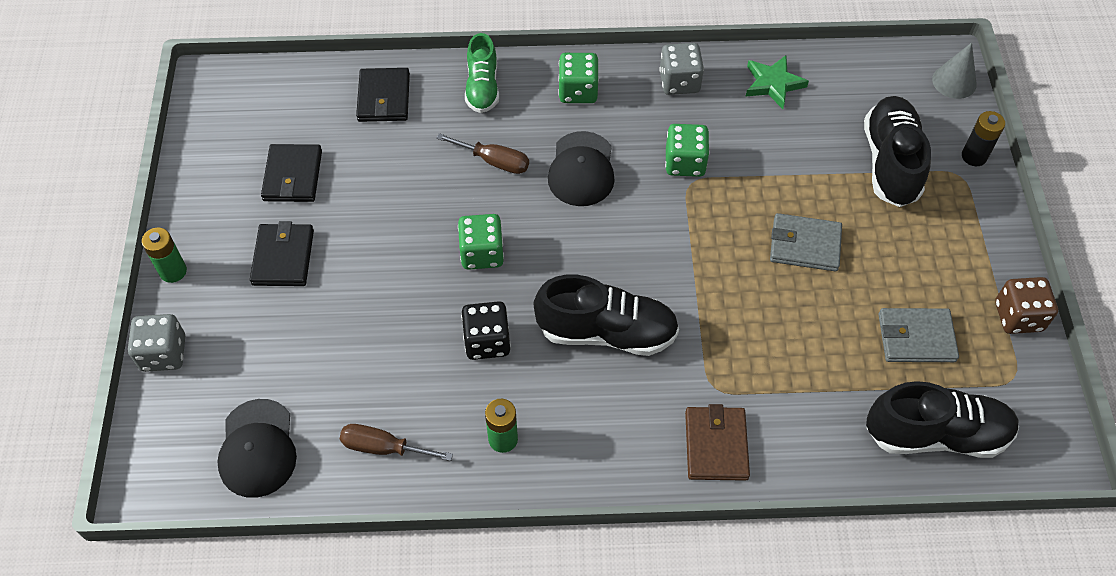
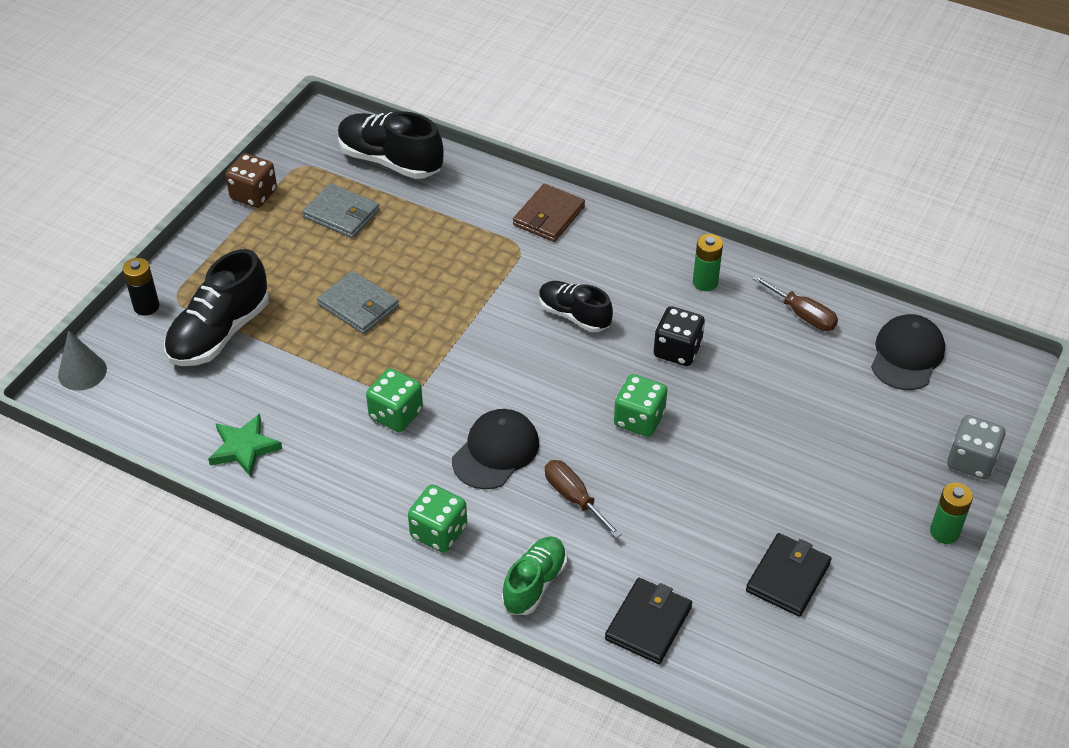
camera: 150 degrees left, 10 degrees down
black wallet [250,221,314,286] -> none
black shoe [534,275,679,356] -> black shoe [539,281,613,332], size x0.64
grey dice [659,43,704,95] -> none

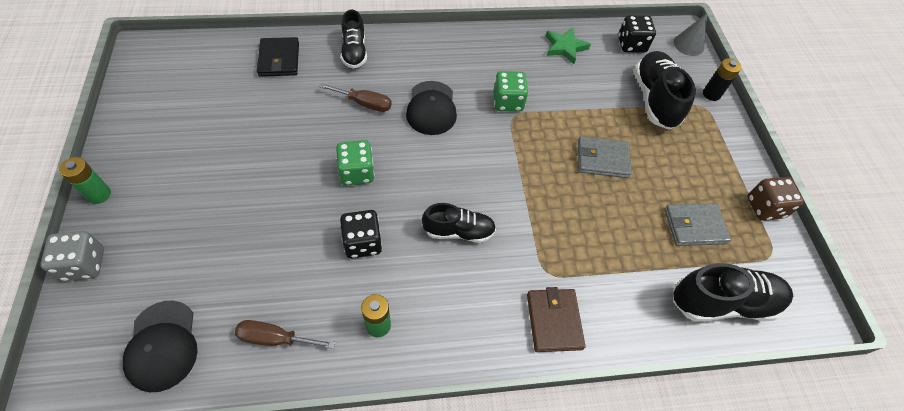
camera: 140 degrees right, 10 degrees up
green dice [408,484,467,553] -> none
green shoe [502,537,567,615] -> black shoe [341,10,367,69]
black wallet [746,533,832,617] -> none
none -> black dice [618,15,656,53]

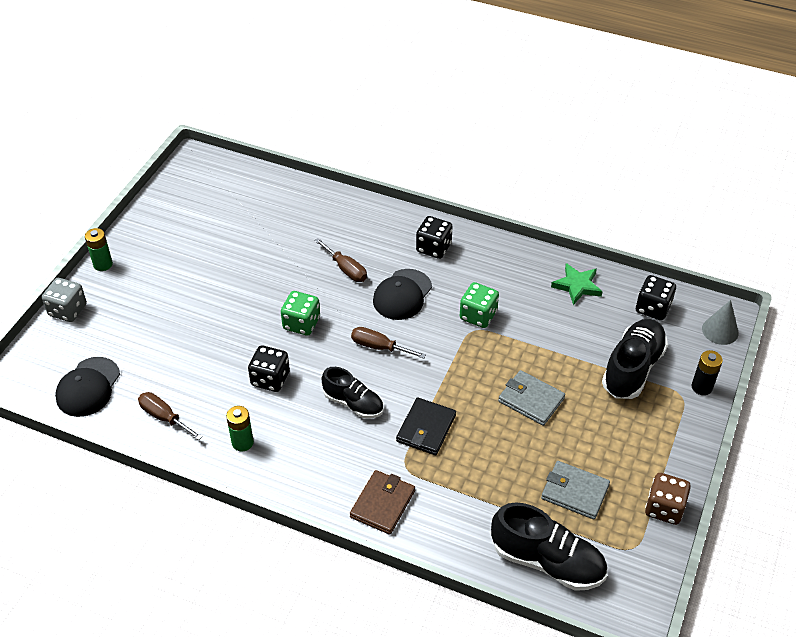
camera: 35 degrees right, 10 degrees down
black wallet [257,37,299,77] -> black wallet moved to [396,397,456,455]
black shoe [341,10,367,69] -> none
none -> brown screwdriver [351,327,426,359]
none -> black dice [416,216,453,259]

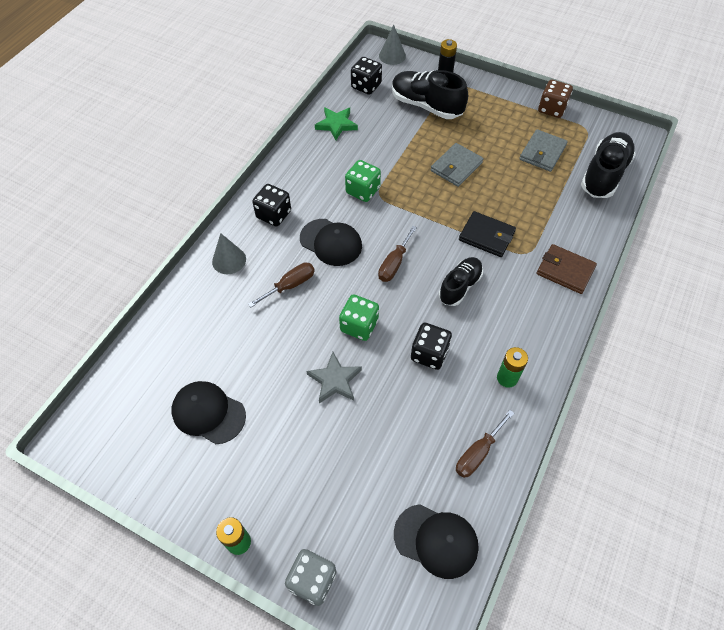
camera: 85 degrees left, 10 degrees up
none -> black cap [171,381,246,444]
none -> grey cone [212,233,246,274]
none -> grey star [306,352,362,404]

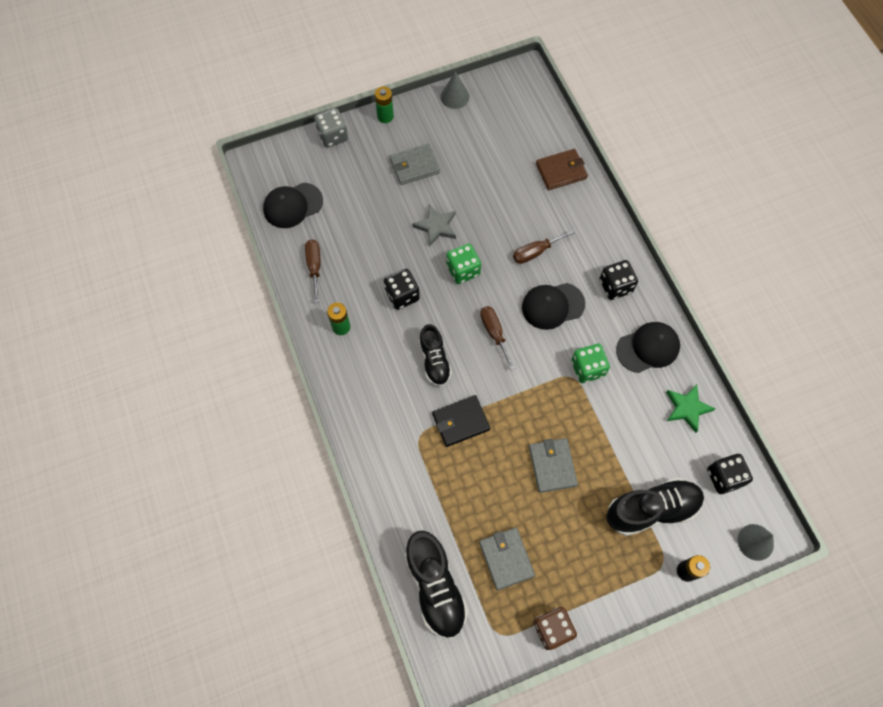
camera: 130 degrees right, 10 degrees up
black cap [171,381,246,444] -> black cap moved to [616,322,680,373]
grey cone [212,233,246,274] -> grey cone moved to [440,71,469,109]
brown screwdriver [248,263,315,307] -> brown screwdriver turned 60 degrees clockwise [513,229,575,264]
brown wallet [537,244,597,294] -> brown wallet moved to [536,149,588,190]
none -> grey wallet [389,143,440,185]

